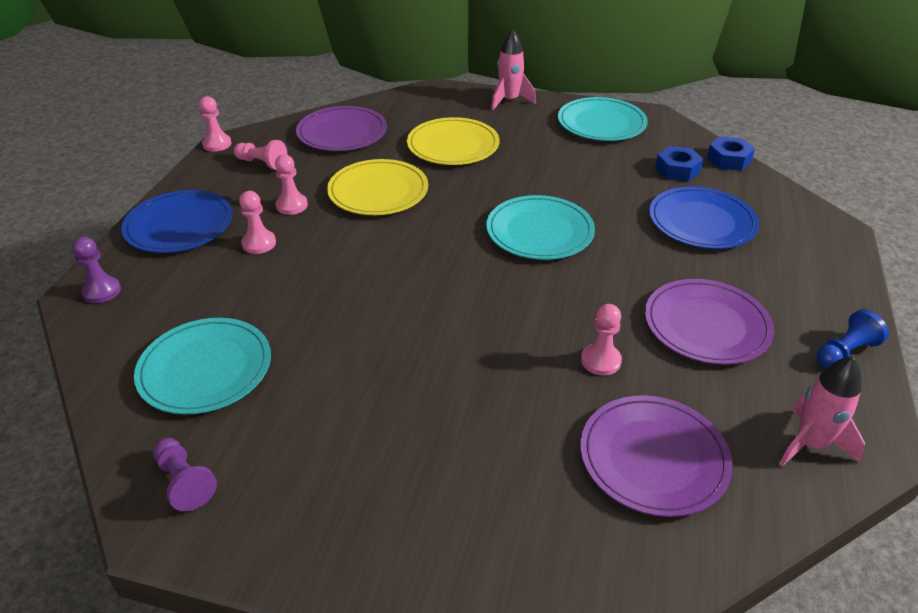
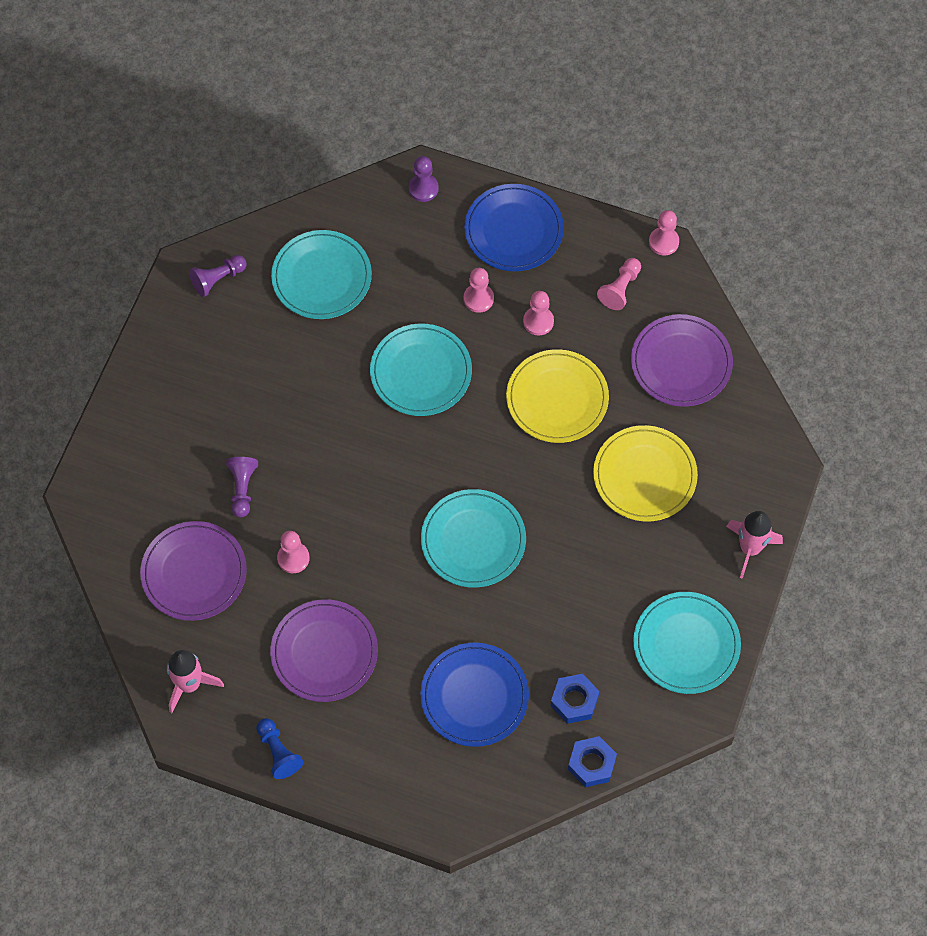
camera: 95 degrees right, 25 degrees up
none -> purple pawn [226,457,258,517]
none -> turquoise plate [370,324,472,416]

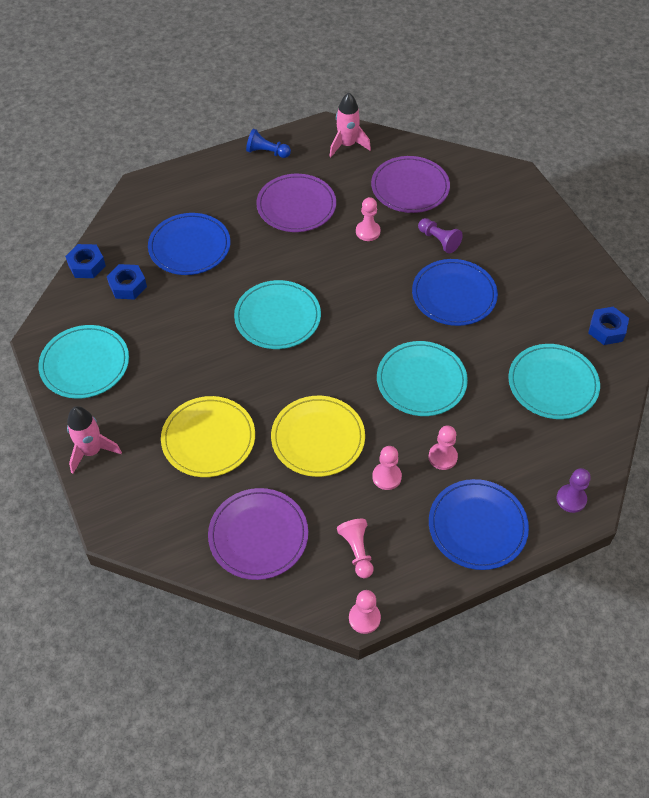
camera: 135 degrees right, 10 degrees down
purple pawn [189,255,246,297] -> blue nut [588,307,629,345]
none -> blue plate [412,259,498,326]

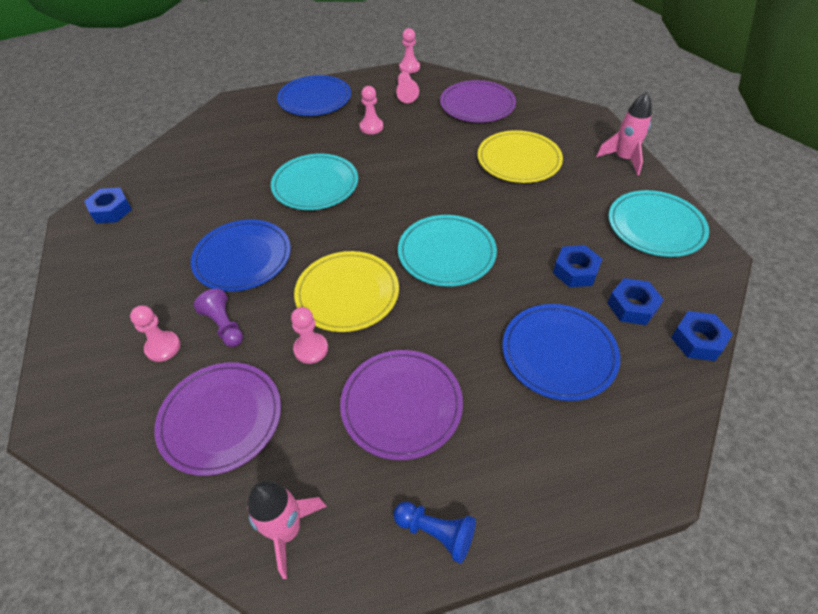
camera: 170 degrees left, 5 degrees down
yellow plate [271,396,365,477] -> yellow plate moved to [294,251,399,332]
pink pawn [429,426,458,470] -> pink pawn moved to [130,305,180,362]
turquoise plate [508,344,600,419] -> none
purple pawn [557,468,591,513] -> none
none -> blue nut [553,245,602,287]

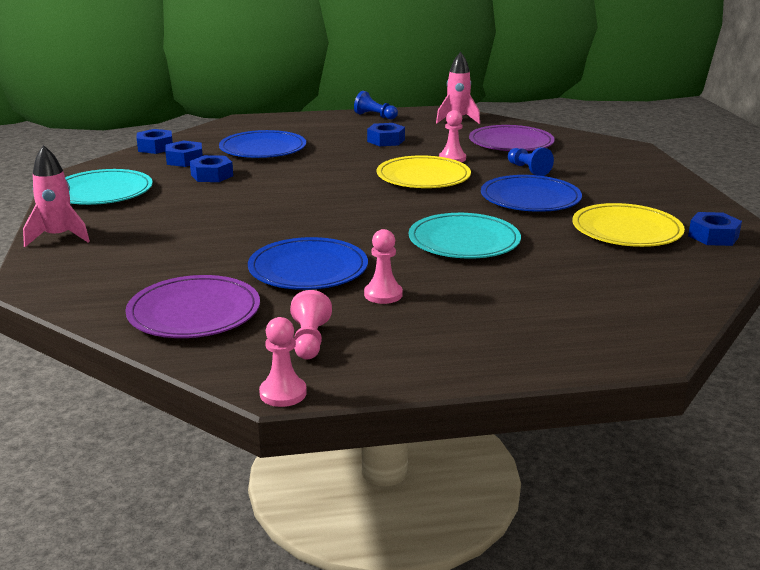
camera: 175 degrees left, 25 degrees down
pink pawn [130,305,180,362] -> none
purple pawn [194,289,243,347] -> blue pawn [508,147,554,176]
blue plate [277,75,351,116] -> blue plate moved to [248,237,368,290]
purple plate [340,350,463,460] -> blue nut [367,123,405,146]
turquoise plate [398,215,497,287] -> none
yellow plate [477,130,563,183] -> yellow plate moved to [572,203,685,247]

